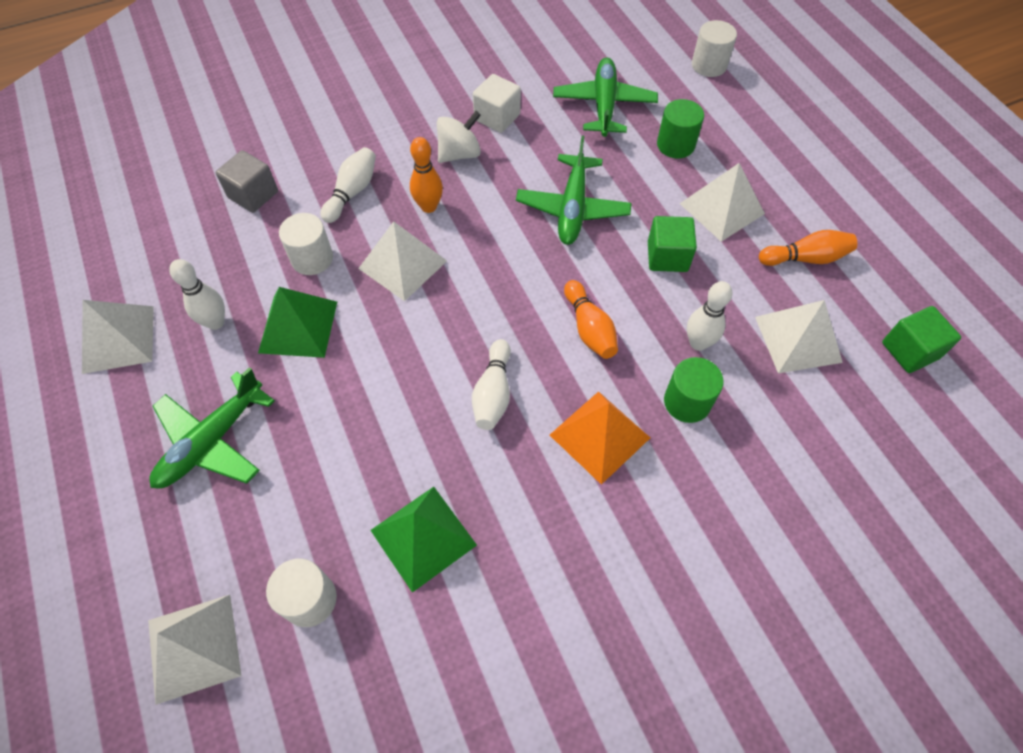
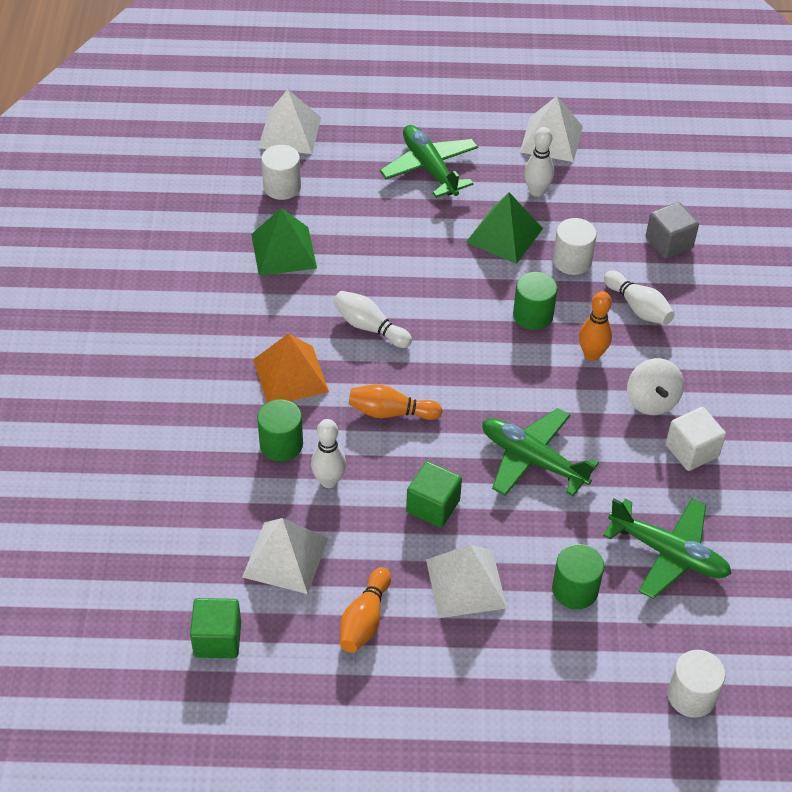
camera: 115 degrees right, 10 degrees down
white pyramid [358,221,447,301] -> green cylinder [513,272,558,330]

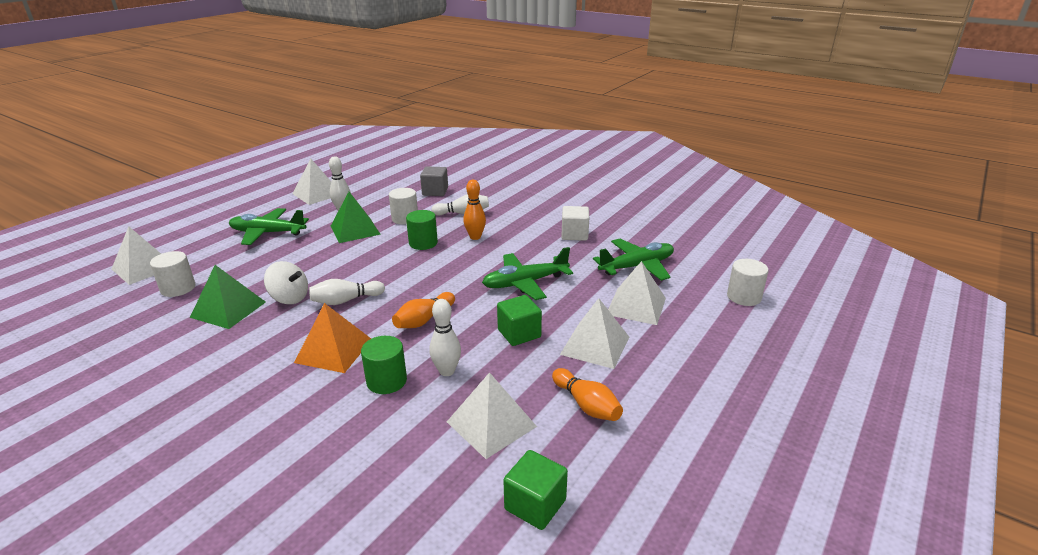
camera: 55 degrees left, 20 degrees down
green cylinder [552,544,604,609] -> white pyramid [608,261,666,325]
white spinning top [627,358,684,415] -> white spinning top moved to [264,261,308,304]

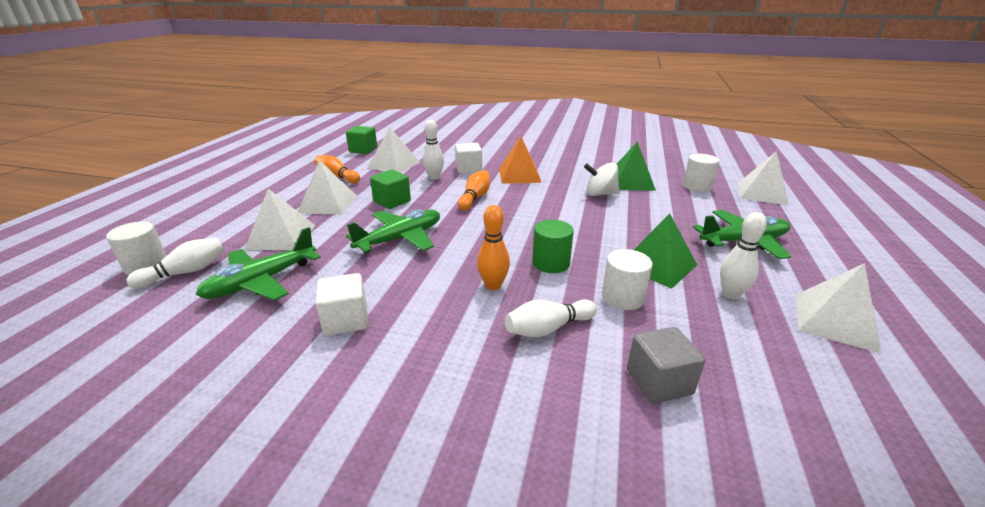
camera: 160 degrees right, 0 degrees up
white bowling pin [309,279,385,305] -> white bowling pin moved to [126,238,225,289]
green cylinder [361,336,407,394] -> white cube [455,143,482,174]

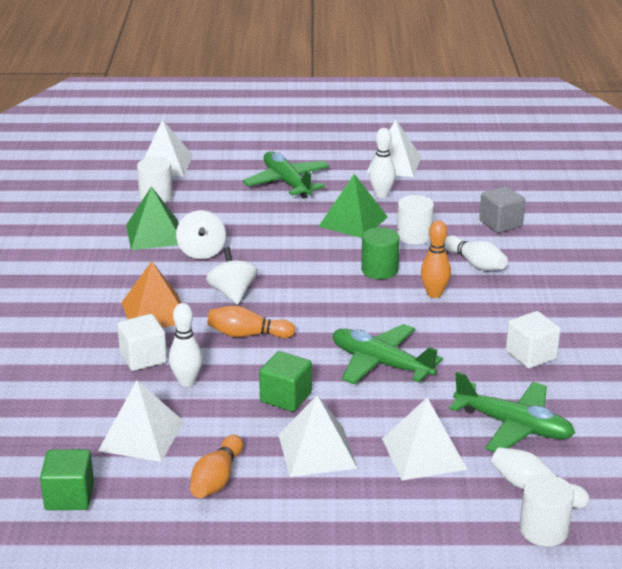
camera: 105 degrees left, 0 degrees up
none -> white spinning top [206,247,258,304]

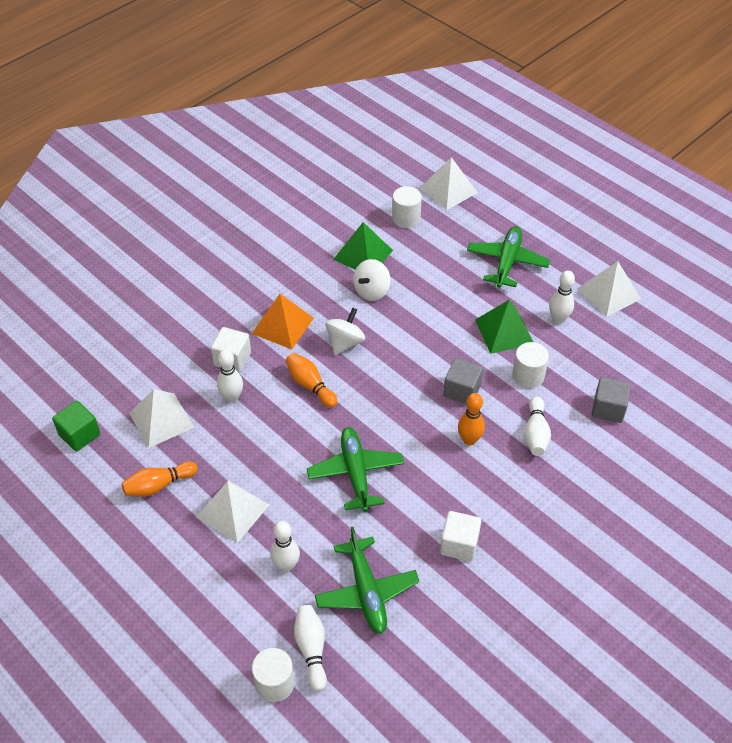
camera: 45 degrees right, 20 degrees up
green cube [259,351,312,412] -> none
green cylinder [361,227,400,279] -> grey cube [444,358,483,404]
white pyramid [382,398,467,480] -> white bowling pin [270,521,300,572]

